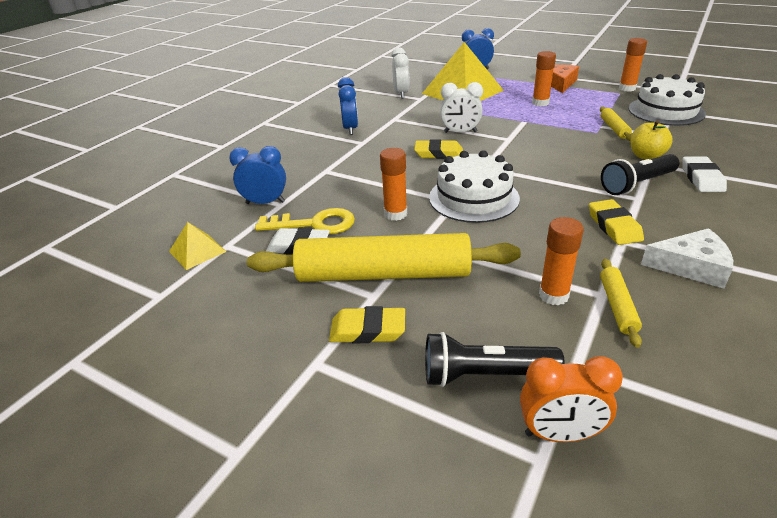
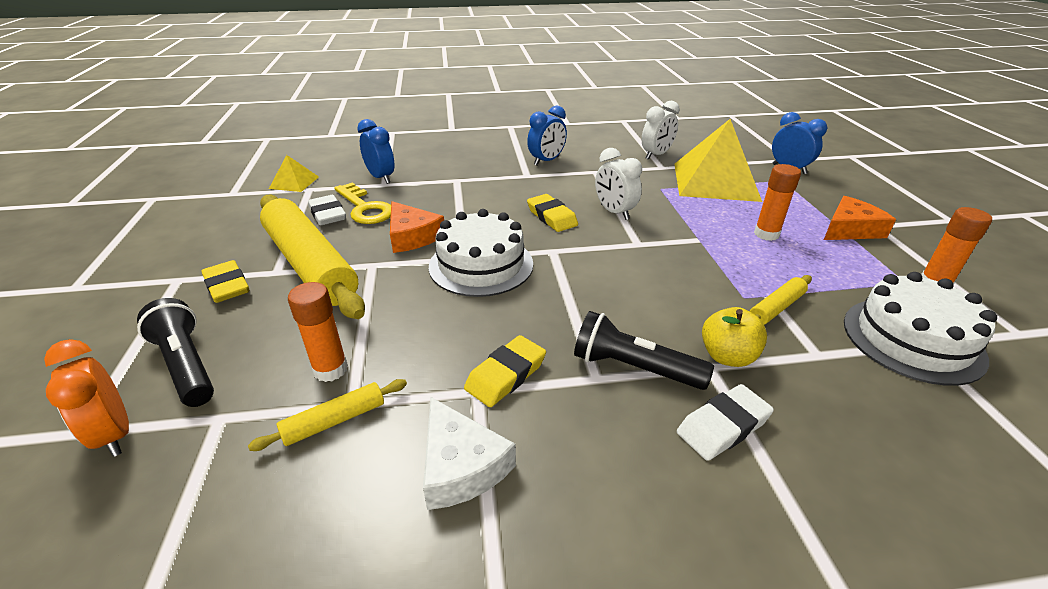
camera: 50 degrees right, 0 degrees up
orange glue stick [380,148,407,221] -> orange cheese [390,201,444,253]

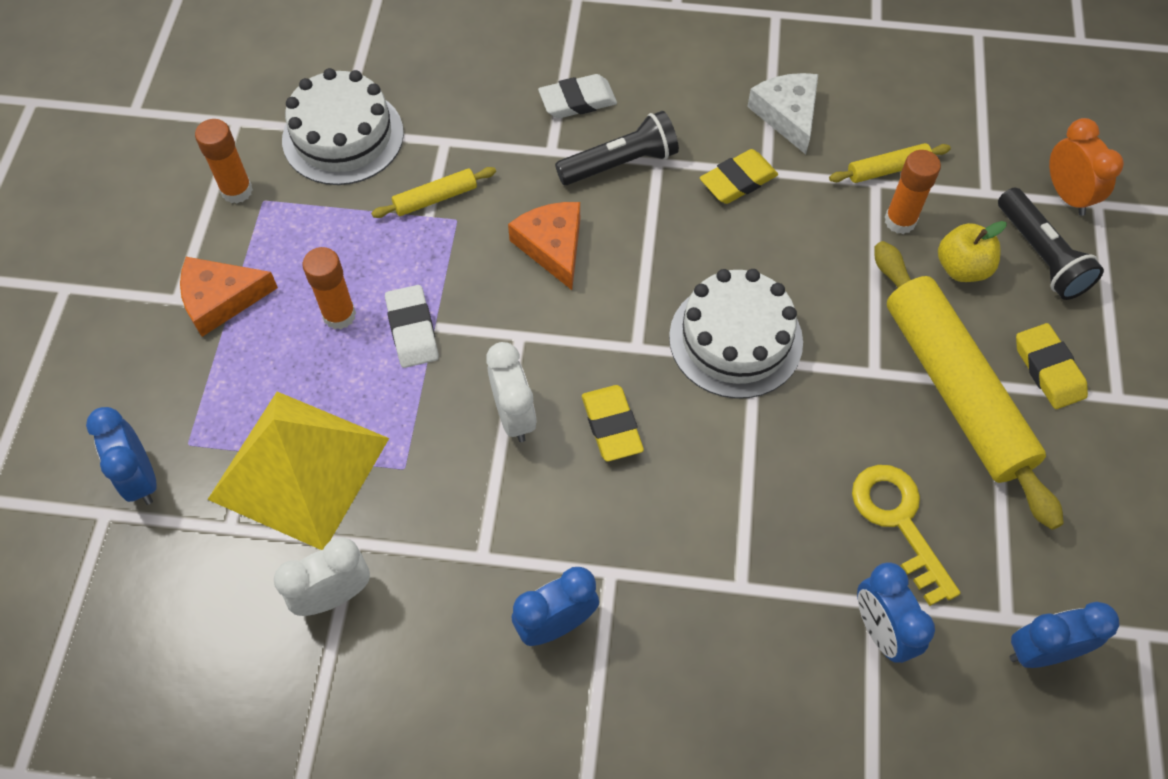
camera: 165 degrees left, 25 degrees up
yellow pyramid [269,155,319,192] -> blue clock [1010,602,1120,668]
white eraser [308,195,346,225] -> white eraser moved to [385,285,439,368]
orange cheese [390,201,444,253] -> orange cheese moved to [508,202,580,290]
black flashlight [574,311,714,390] -> black flashlight turned 60 degrees counterclockwise [555,111,679,185]
yellow apple [702,307,767,367] -> yellow apple moved to [938,221,1007,282]

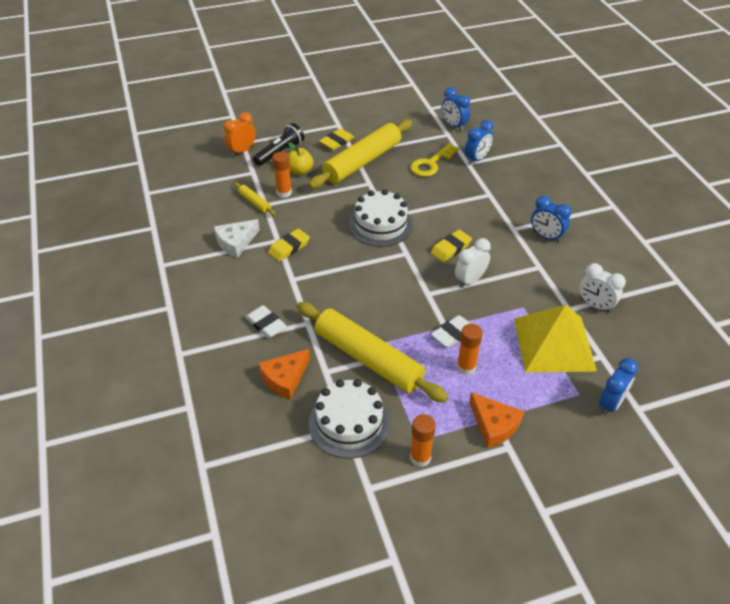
camera: 115 degrees left, 15 degrees down
yellow rolling pin [371,167,496,218] -> yellow rolling pin [297,302,448,403], size x2.34
orange cheese [508,202,580,290] -> orange cheese moved to [258,349,310,400]
black flashlight [555,111,679,185] -> none
yellow eraser [700,149,778,204] -> yellow eraser turned 75 degrees counterclockwise [268,229,310,262]

